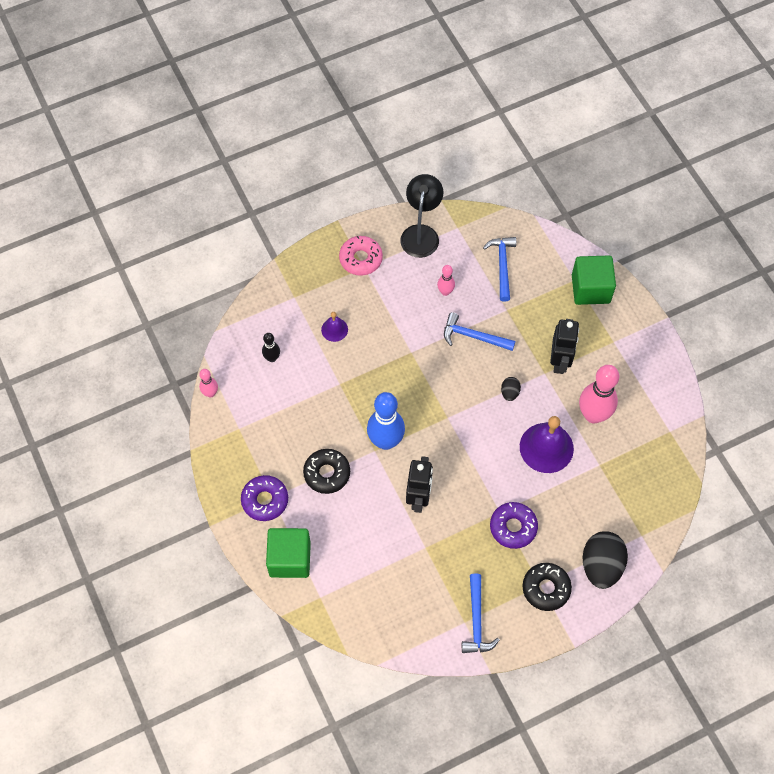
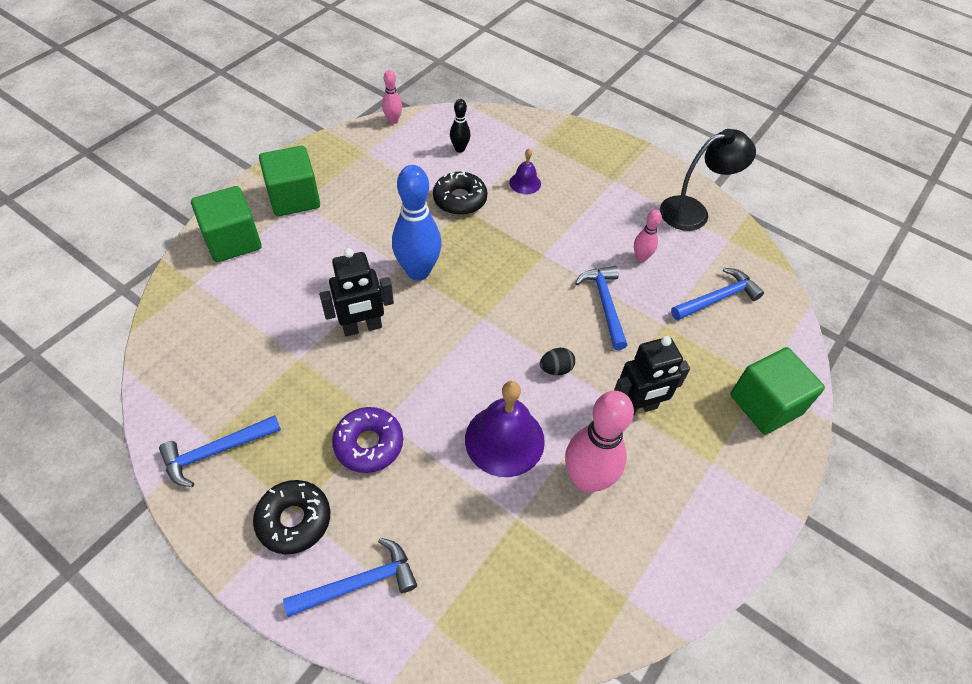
camera: 60 degrees right, 10 degrees down
purple donut [241,475,288,521] -> green cube [259,146,320,216]
black donut [303,449,350,494] -> black donut moved to [433,171,488,215]
pink donut [339,236,383,276] -> none
black egg [583,531,628,589] -> blue hammer [283,538,417,617]

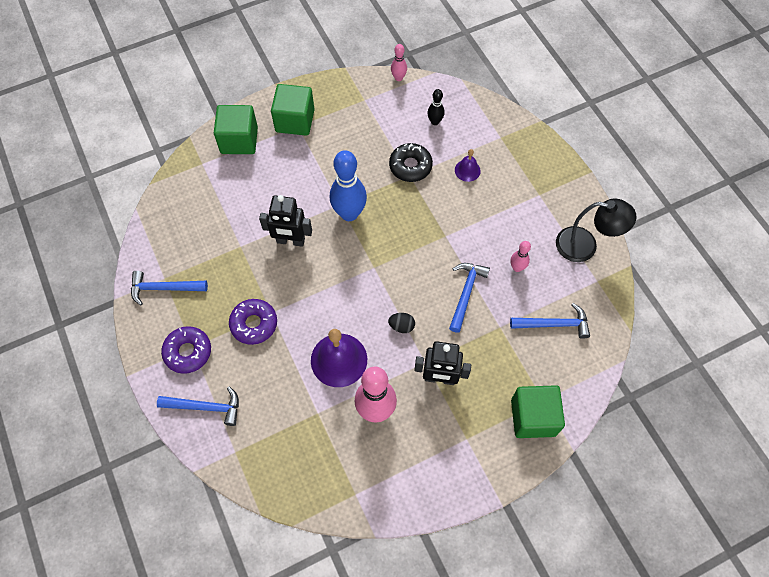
camera: 30 degrees right, 10 degrees up
black donut [253,480,330,554] -> purple donut [161,326,211,374]

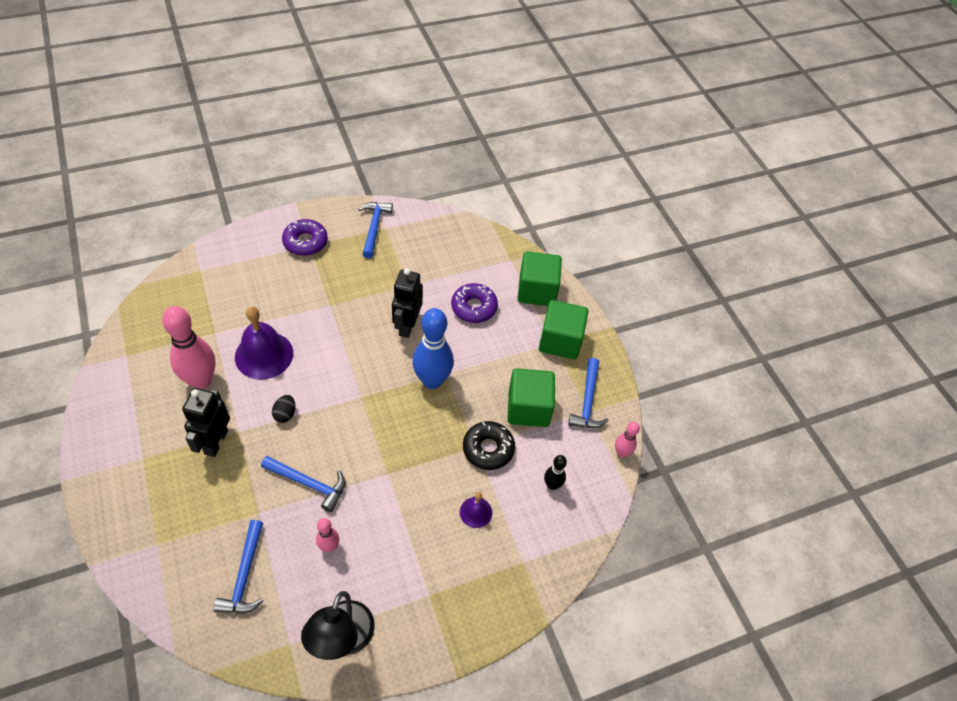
camera: 90 degrees right, 10 degrees down
blue hammer [157,387,239,426] -> blue hammer moved to [568,358,608,428]
purple donut [229,299,277,345] -> purple donut moved to [451,283,498,323]
green cube [511,385,565,438] -> green cube moved to [507,368,555,427]

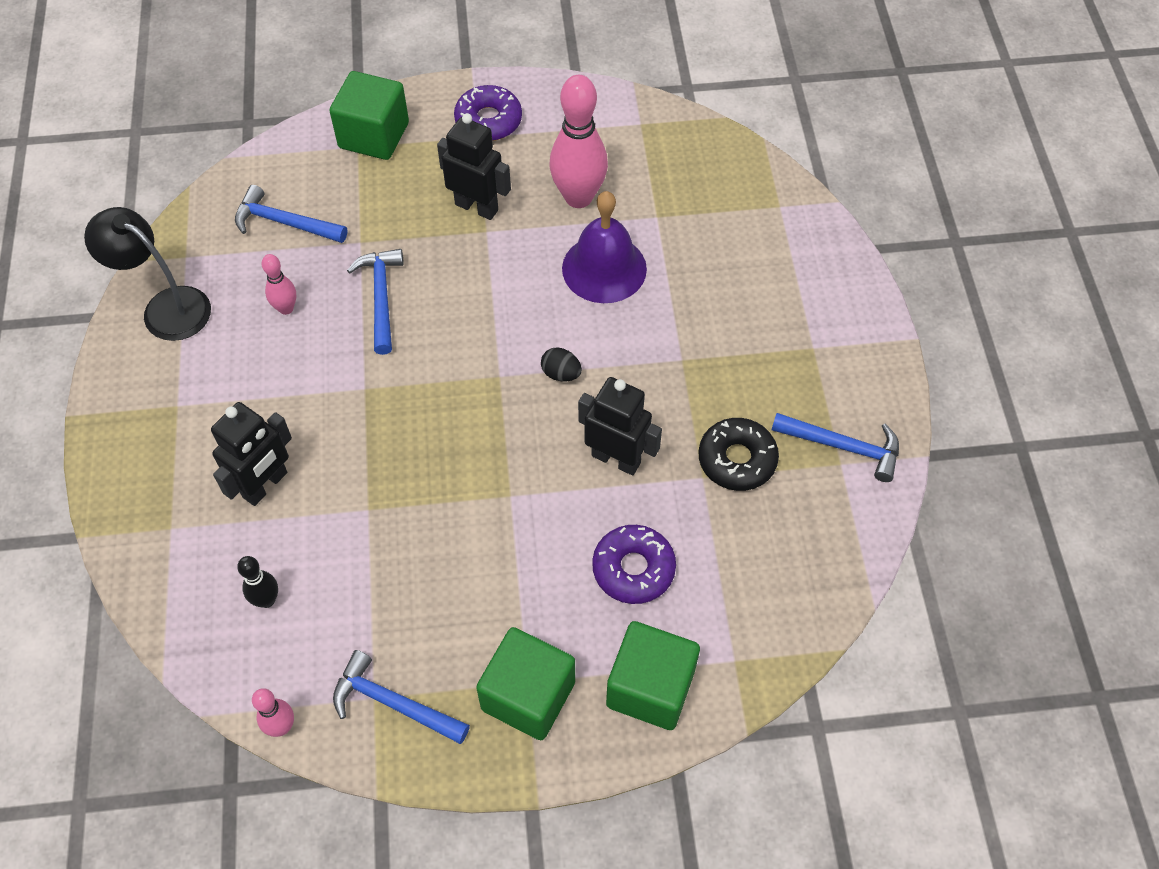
camera: 110 degrees right, 5 degrees up
blue hammer [261,456,345,512] -> blue hammer turned 135 degrees clockwise [347,249,404,355]
black egg [272,395,295,423] -> black egg moved to [541,347,582,381]
purple donut [282,219,328,256] -> purple donut moved to [454,85,522,141]
blue bowling pin [412,308,454,389] -> none
purple bell [460,492,492,528] -> black robot [211,402,292,506]
black donut [463,421,515,470] -> black donut moved to [698,418,779,491]
green cube [507,368,555,427] -> green cube moved to [330,71,409,160]

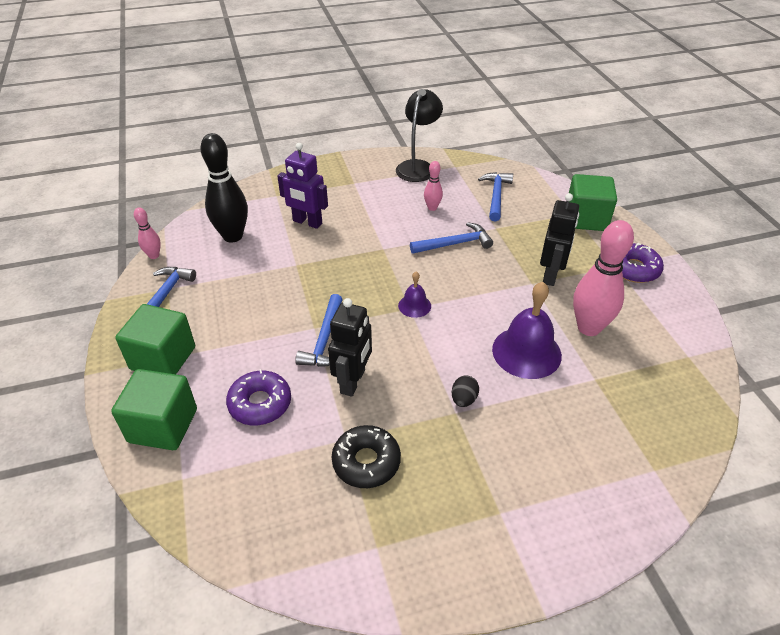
camera: 80 degrees right, 15 degrees down
black robot [211,402,292,506] -> purple robot [277,143,328,229]
black bowling pin [237,556,278,608] -> black bowling pin [200,133,248,243], size x2.02
black egg [541,347,582,381] -> black egg moved to [452,375,479,407]
blue hammer [772,413,899,482] -> blue hammer moved to [295,294,343,367]
none -> purple bell [398,272,431,318]

